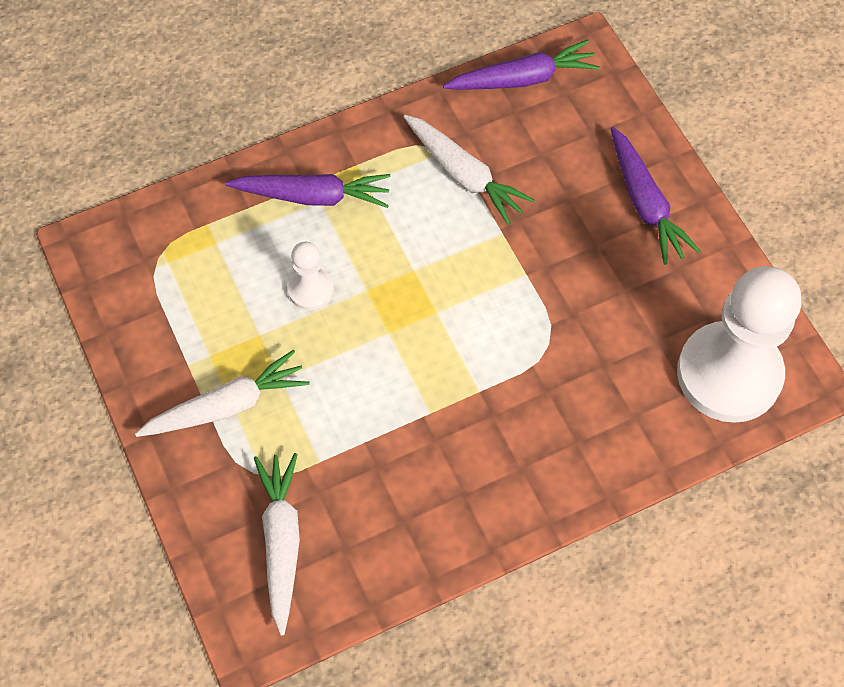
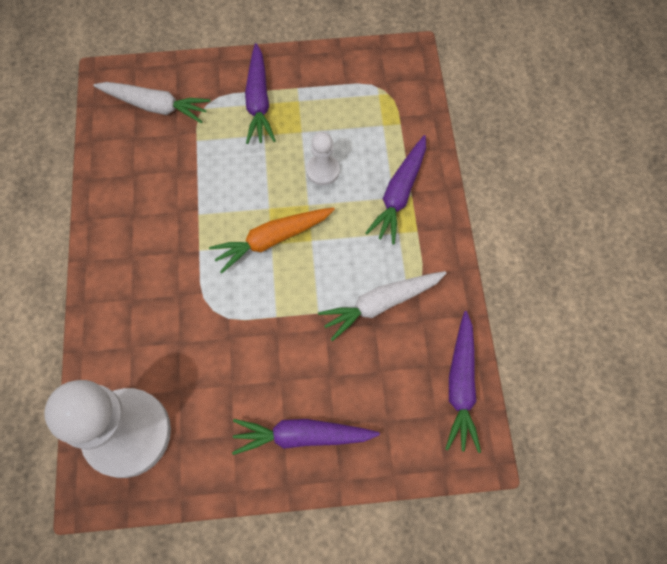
camera: 110 degrees right, 5 degrees up
white carrot [135,350,310,437] -> purple carrot [245,43,276,144]
none -> orange carrot [209,207,335,273]

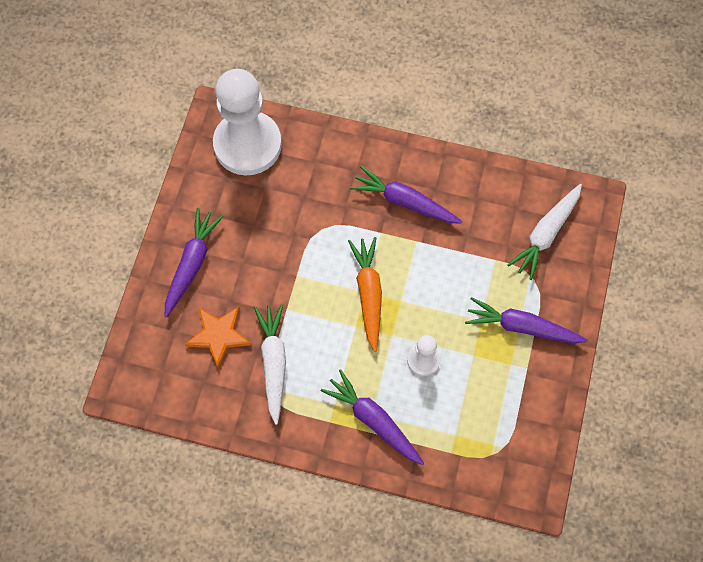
camera: 110 degrees right, 0 degrees up
purple carrot [445,311,481,453] -> purple carrot moved to [350,166,463,224]
none -> orange star [185,307,251,368]

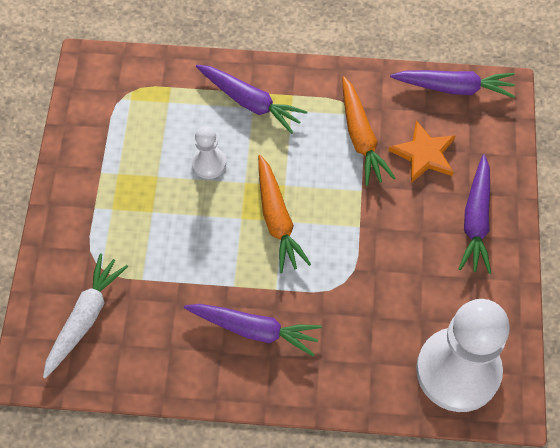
camera: 170 degrees right, 5 degrees down
white carrot [254,304,286,425] -> orange carrot [342,76,395,186]
purple carrot [465,297,588,343] -> purple carrot moved to [390,70,515,98]

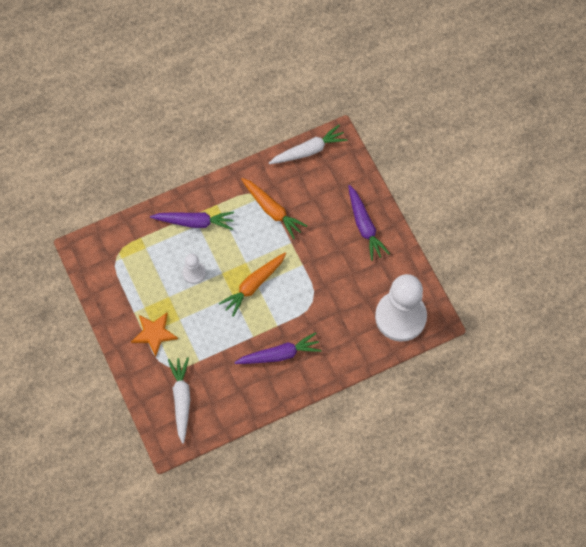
camera: 30 degrees left, 5 degrees up
orange carrot [258,155,311,273] -> orange carrot turned 90 degrees clockwise [219,252,286,317]
orange star [388,120,456,183] -> orange star moved to [131,313,178,357]
purple carrot [390,70,515,98] -> white carrot [269,125,347,164]

